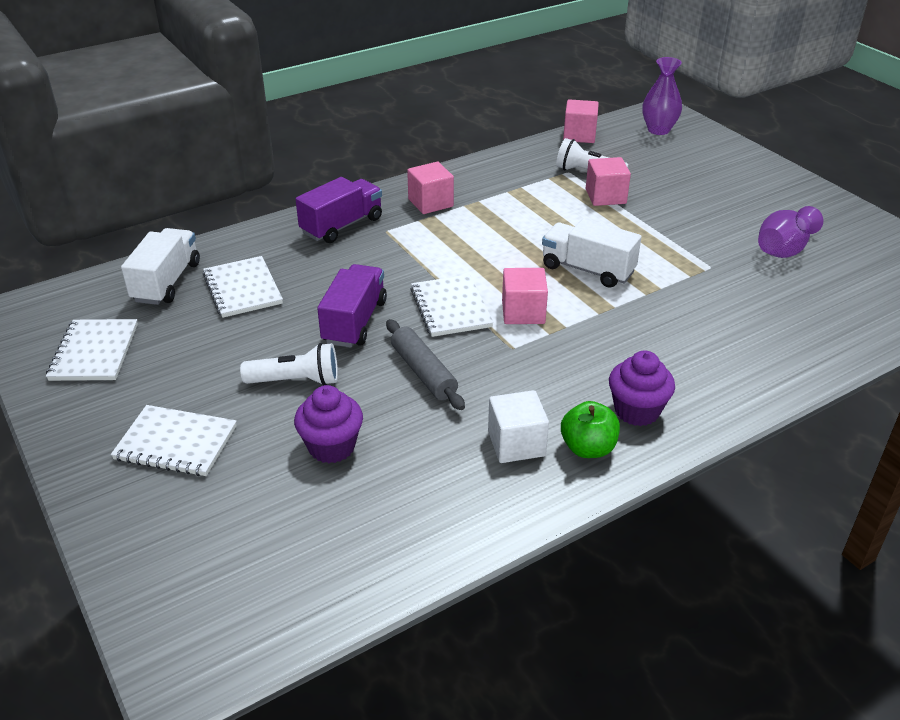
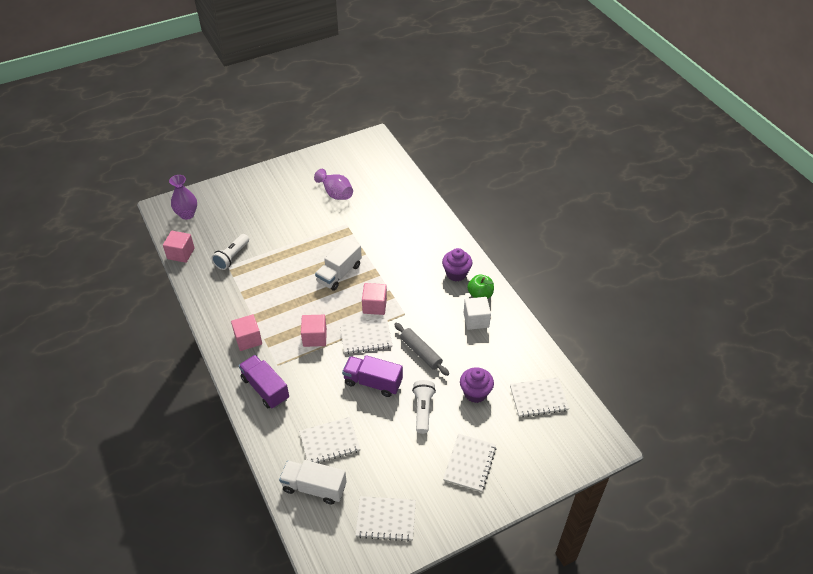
camera: 85 degrees left, 10 degrees up
grey rolling pin [386,319,465,410] -> grey rolling pin turned 75 degrees clockwise [394,323,449,376]
pink cube [586,157,631,206] -> pink cube moved to [301,315,327,347]
none -> white notebook [510,377,569,417]

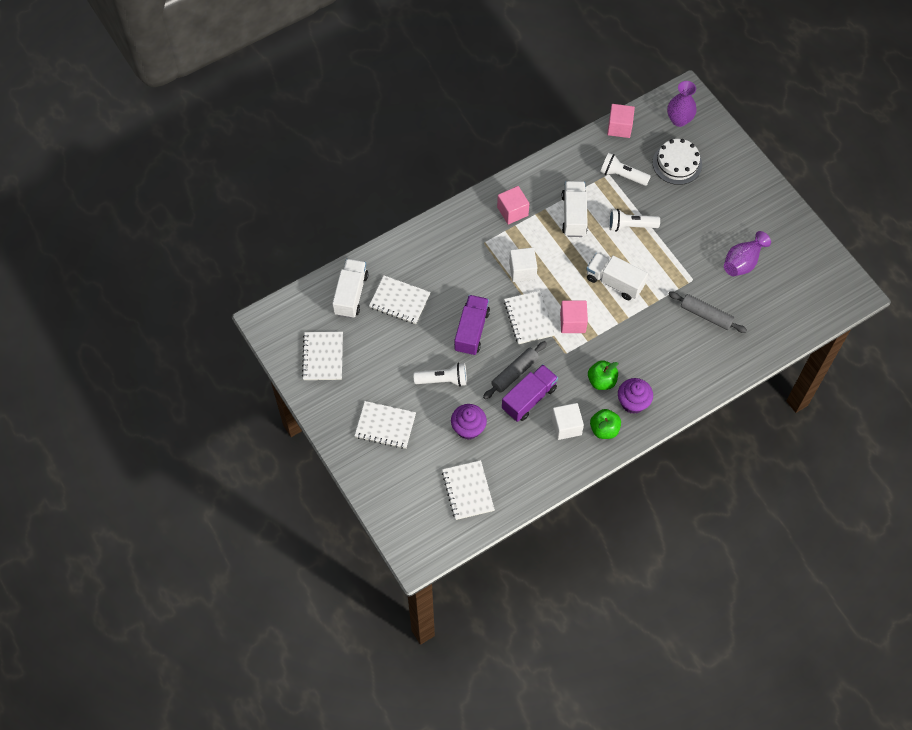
camera: 85 degrees right, 15 degrees up
purple truck [239,355,289,409] -> purple truck moved to [502,364,558,422]
white notebook [299,417,360,463] -> white notebook turned 45 degrees counterclockwise [369,276,430,324]
pink cube [301,315,327,347] -> white cube [509,248,537,282]
none -> white truck [562,181,588,237]
none -> green apple [588,360,618,390]
none -> white flashlight [609,209,660,232]
none -> white cake [653,139,702,185]
none -> grey rolling pin [668,292,747,333]

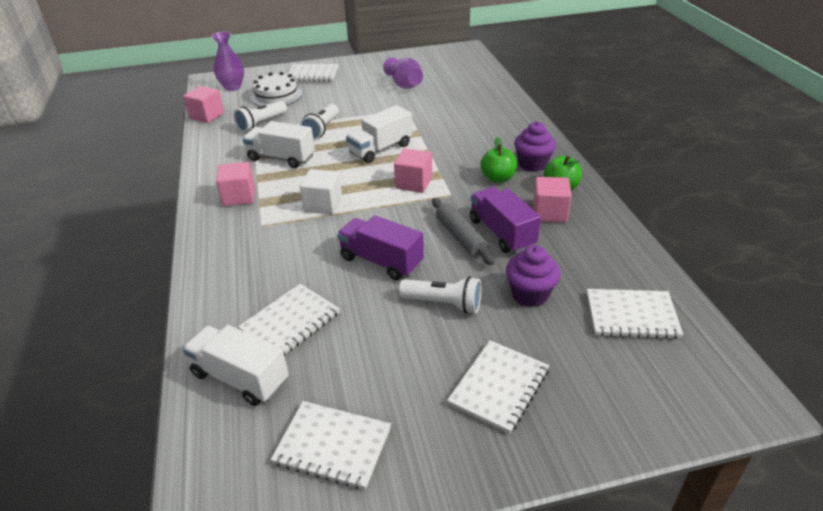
camera: 70 degrees left, 25 degrees down
white flashlight [413,363,467,387] -> white flashlight turned 90 degrees clockwise [399,276,481,314]
white notebook [504,291,555,344] -> white notebook moved to [288,64,338,82]
white cube [552,403,584,440] -> pink cube [533,177,572,222]
grey rolling pin [668,292,747,333] -> none

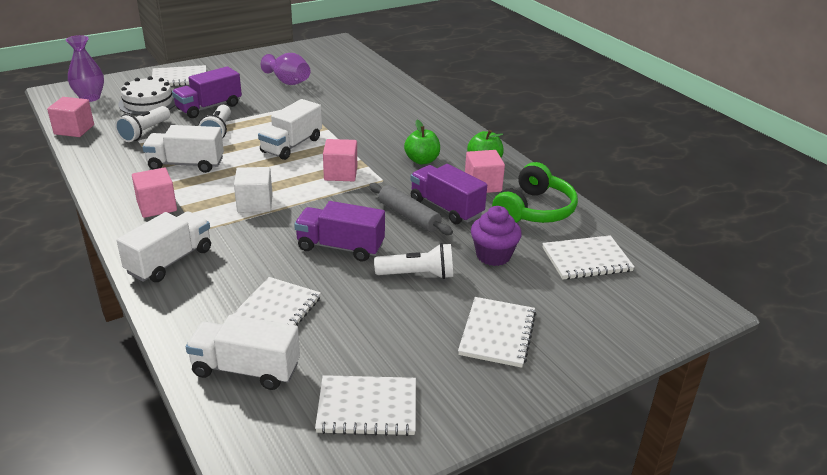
camera: 20 degrees left, 5 degrees down
purple cupcake [514,121,556,172] -> none
none -> white truck [117,211,211,282]
none -> purple truck [172,66,242,118]
none -> green headphones [492,162,578,223]

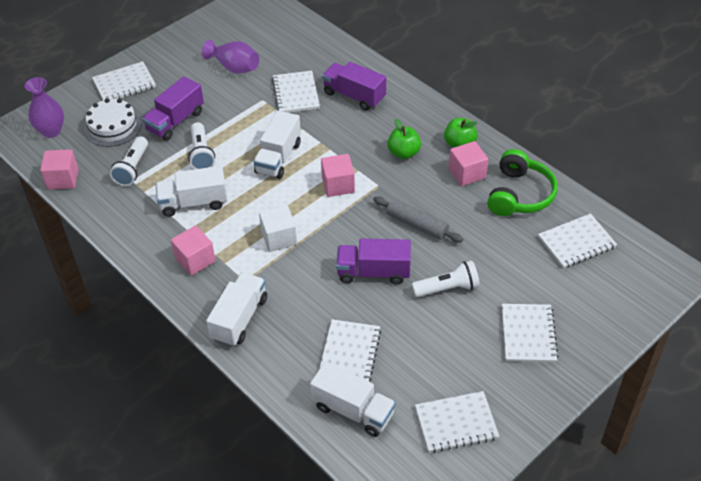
camera: 10 degrees left, 15 degrees up
white truck [186,315,300,390] -> white truck turned 150 degrees counterclockwise [310,362,396,437]
purple truck [410,164,487,224] -> purple truck moved to [322,62,386,111]
purple cupcake [471,206,522,266] -> none
none -> white notebook [272,71,320,113]

